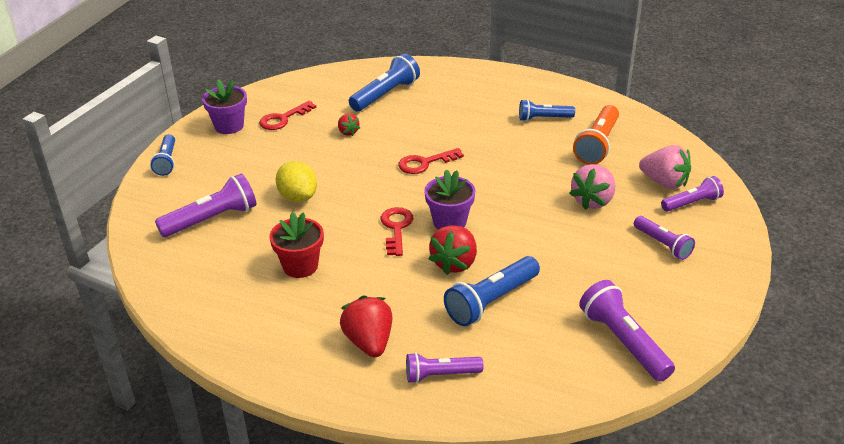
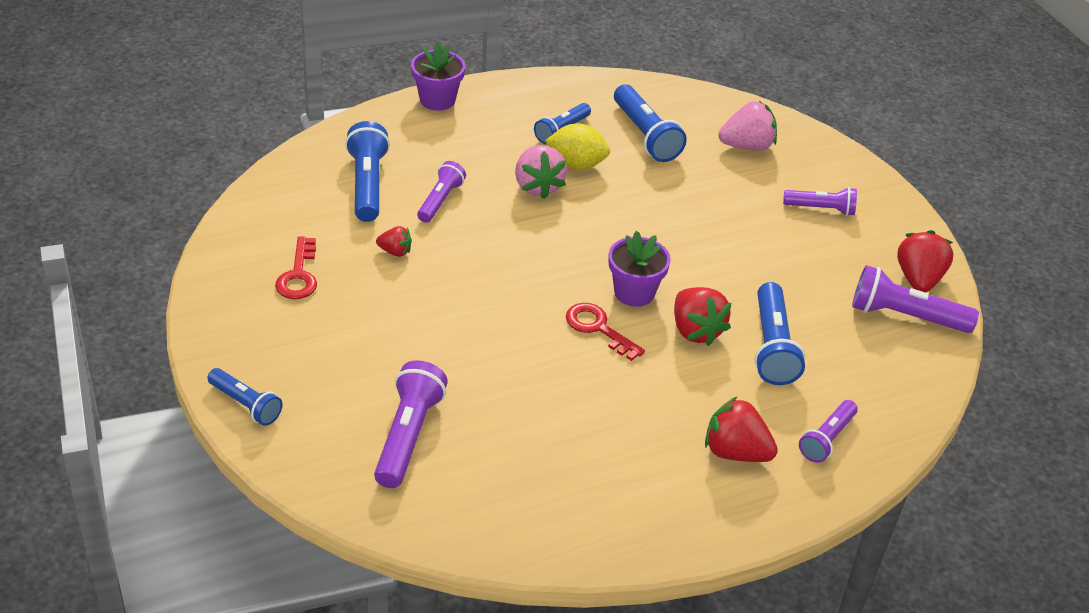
camera: 50 degrees left, 5 degrees up
purple flower pot [202,79,247,134] -> purple flower pot moved to [411,42,465,111]
red flower pot [269,212,324,278] -> none
yellow lemon [276,161,317,202] -> yellow lemon moved to [545,123,610,170]
red key [398,148,464,174] -> none
pink strawberry [569,164,615,210] -> pink strawberry moved to [515,145,567,199]
orange flashlight [573,105,619,165] -> blue flashlight [614,84,687,162]
purple flashlight [661,176,724,212] -> purple flashlight moved to [417,161,466,223]
none -> red strawberry [897,230,954,293]

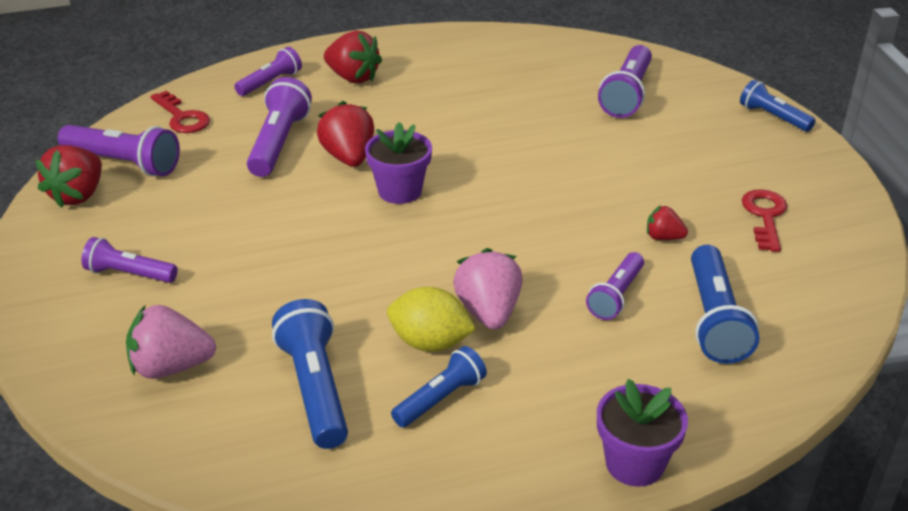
camera: 170 degrees left, 5 degrees down
red key [566,303,645,361] -> red key moved to [151,91,210,133]
blue flashlight [754,282,806,385] -> purple flashlight [247,77,312,177]

